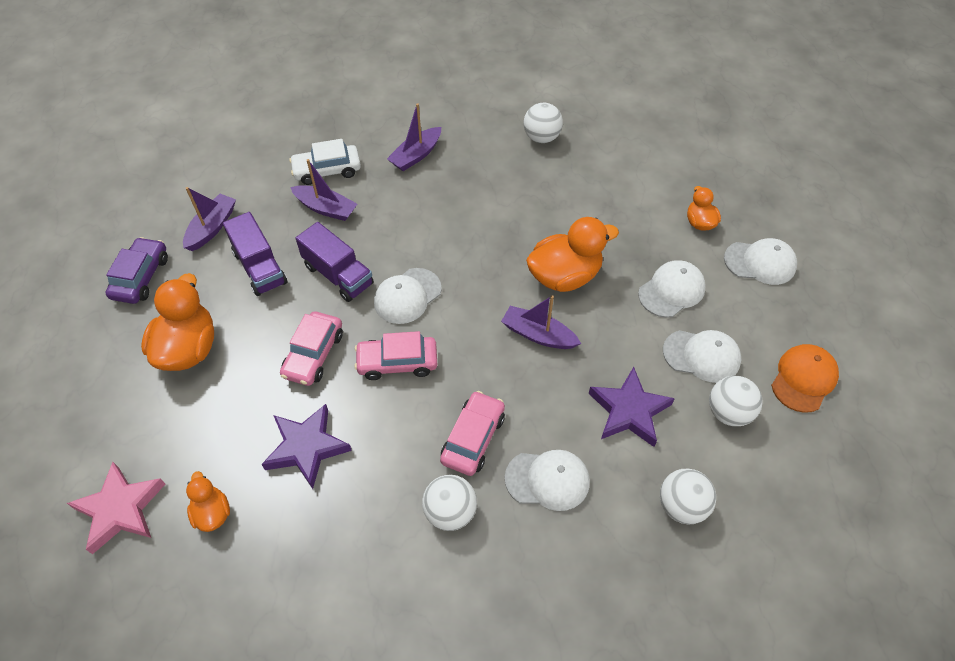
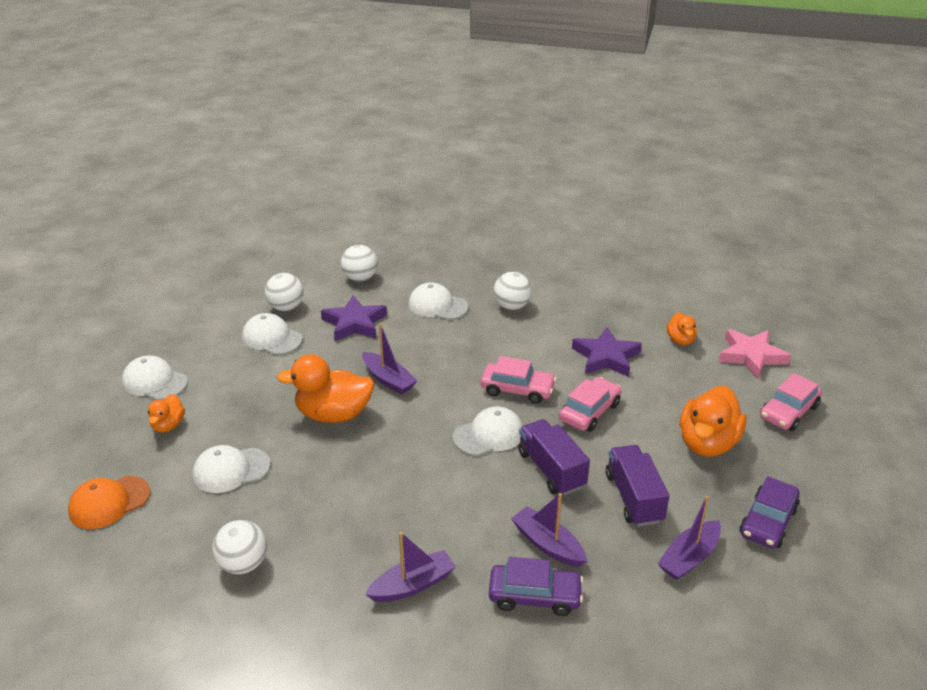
camera: 160 degrees left, 20 degrees down
white car [289,139,361,185] -> purple car [489,557,583,616]
pink car [440,391,505,476] -> pink car moved to [760,373,822,431]
white cap [638,260,706,318] -> white cap moved to [193,445,271,493]
orange cap [771,344,839,413] -> orange cap moved to [68,476,150,529]

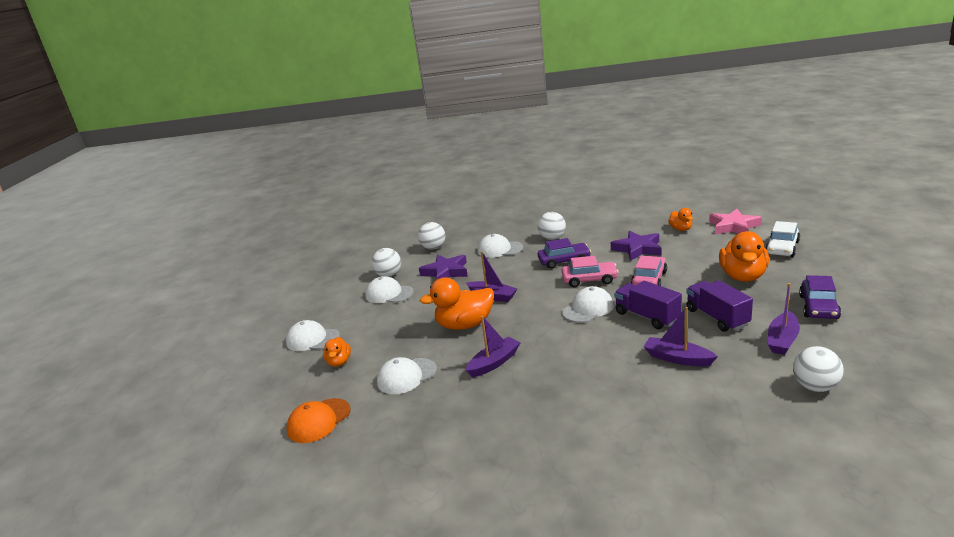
camera: 10 degrees left, 10 degrees down
white ball [212,520,267,574] -> white ball moved to [793,346,844,392]
purple boat [365,532,456,602] -> purple boat moved to [466,316,521,377]
purple car [489,557,583,616] -> purple car moved to [538,238,591,269]
pink car [760,373,822,431] -> white car [765,221,800,257]

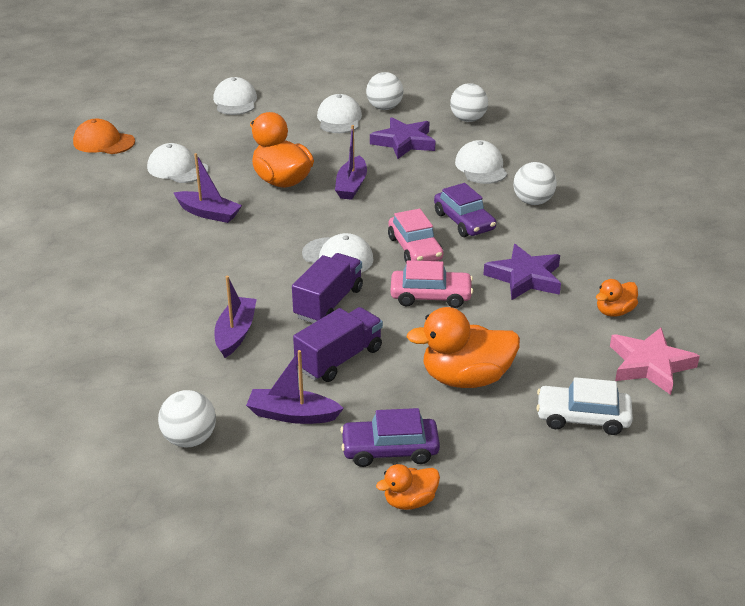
camera: 65 degrees right, 10 degrees up
orange duck [324,337,351,367] -> orange duck moved to [376,464,440,510]

